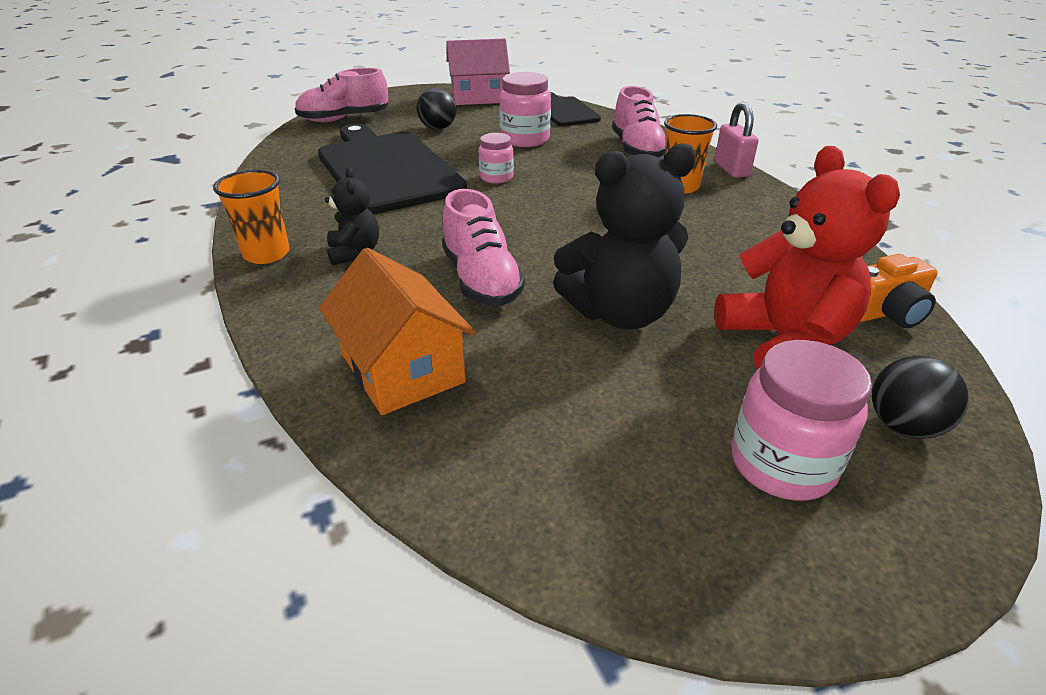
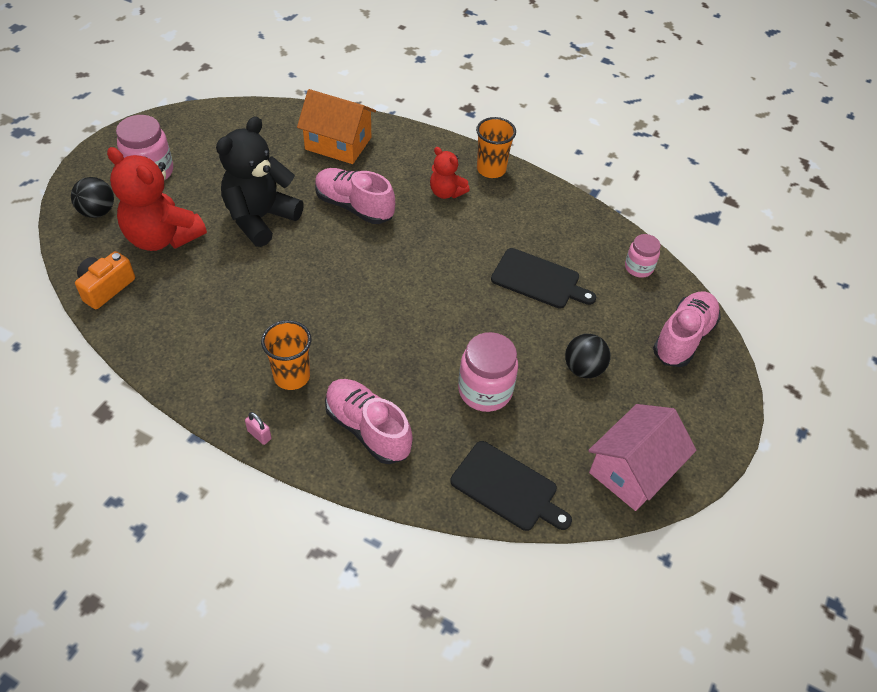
camera: 140 degrees right, 15 degrees up
black cutting board [318,123,467,214] -> black cutting board [491,248,596,309], size x0.53
black teddy bear [325,167,379,266] -> red teddy bear [430,147,470,199]
pink jar [479,133,514,184] -> pink jar moved to [625,234,661,278]
pink padlock [714,102,759,178] -> pink padlock [245,412,272,445], size x0.54

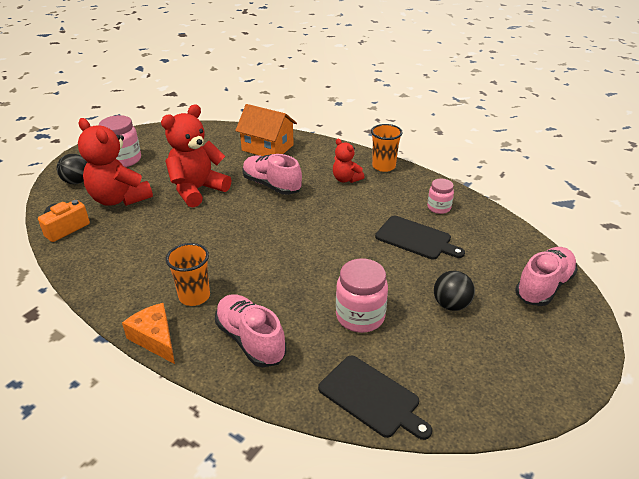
camera: 10 degrees right, 15 degrees down
black teddy bear [216,116,304,247] -> red teddy bear [161,104,231,207]
pink padlock [245,412,272,445] -> orange cheese [122,303,175,364]
pink house [588,404,696,511] -> none
pink jar [625,234,661,278] -> pink jar moved to [427,179,454,214]

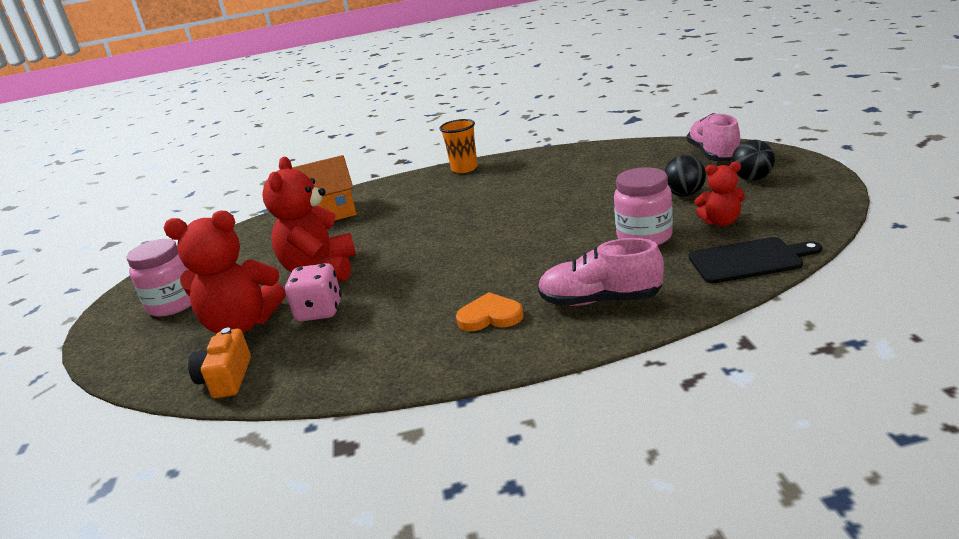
camera: 40 degrees left, 10 degrees down
black ball [56,154,87,184] -> black ball moved to [731,140,775,181]
orange cheese [122,303,175,364] -> none
orange cup [166,243,210,306] -> orange heart [456,292,524,331]
pink shoe [242,154,302,195] -> none
red teddy bear [333,139,364,183] -> red teddy bear moved to [695,161,745,226]
black cutting board [375,216,465,260] -> none
pink jar [427,179,454,214] -> none
none -> pink dice [285,263,342,321]

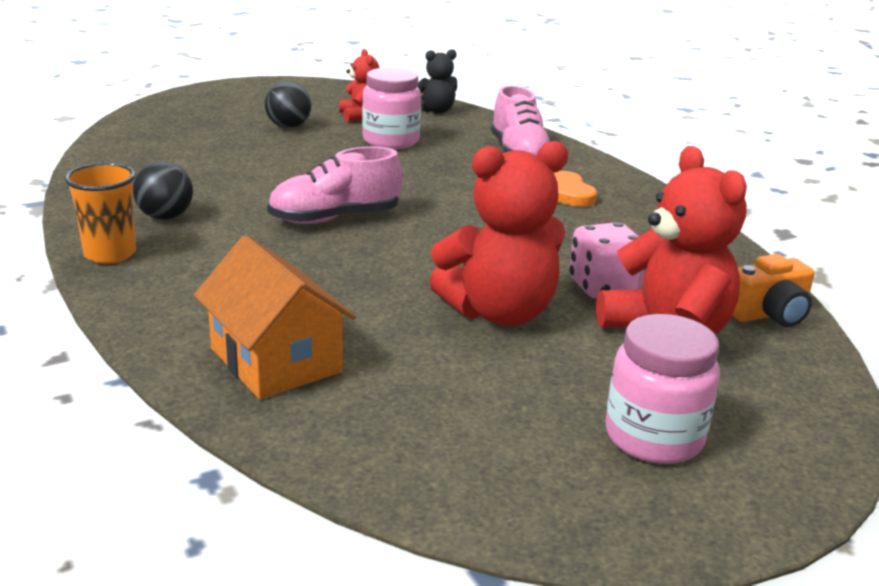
camera: 115 degrees left, 0 degrees up
pink shoe [687,113,740,161] -> pink shoe moved to [267,146,403,224]
black cutting board [689,237,822,283] -> black teddy bear [418,49,457,114]
black ball [731,140,775,181] -> black ball moved to [133,161,193,220]

